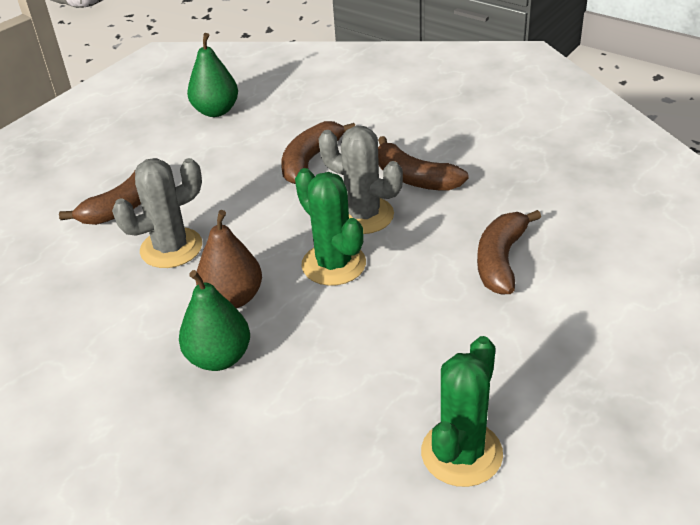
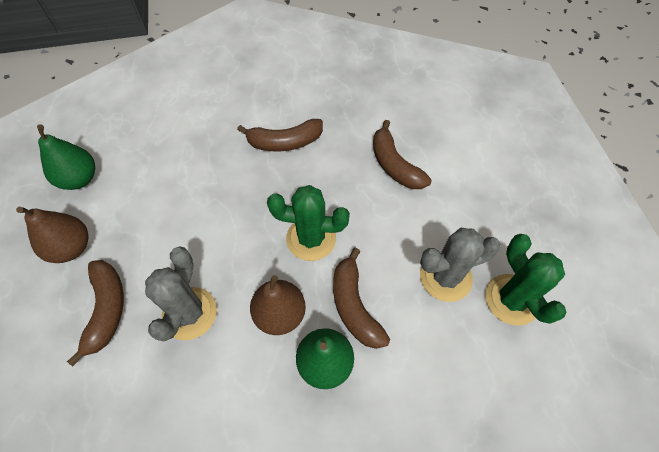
camera: 50 degrees left, 20 degrees up
brown banana [281,121,355,184] -> brown banana moved to [333,248,390,349]
grey cactus [318,126,403,234] -> grey cactus moved to [420,228,501,302]
none -> brown pear [16,207,88,263]

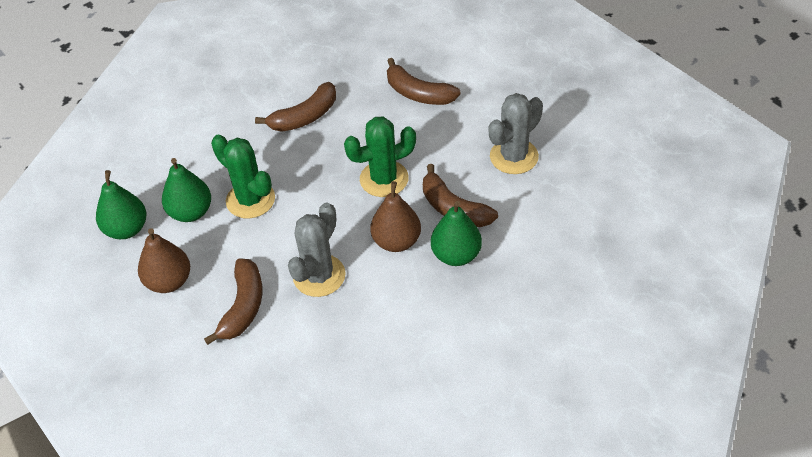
camera: 25 degrees left, 10 degrees down
brown banana [67,260,124,366] -> brown banana turned 45 degrees clockwise [204,258,262,345]
grey cactus [145,247,217,341] -> grey cactus turned 45 degrees clockwise [288,203,346,297]
green cactus [485,234,566,326] -> green cactus moved to [211,134,275,218]
none -> green pear [162,158,211,222]

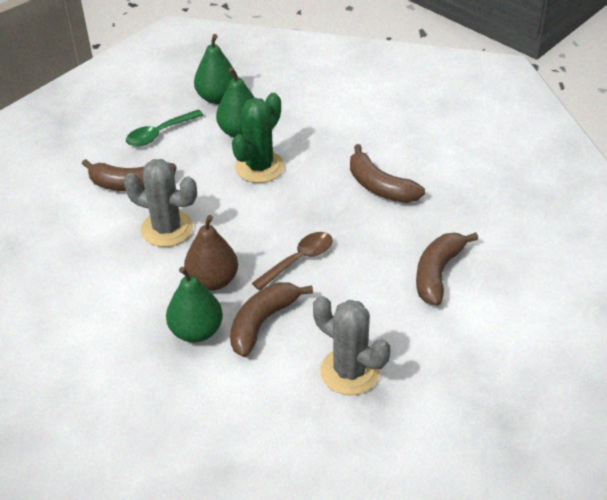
camera: 80 degrees right, 5 degrees down
brown pear [138,228,190,293] -> green spoon [126,110,204,146]
green cactus [344,117,416,197] -> brown spoon [252,232,333,291]

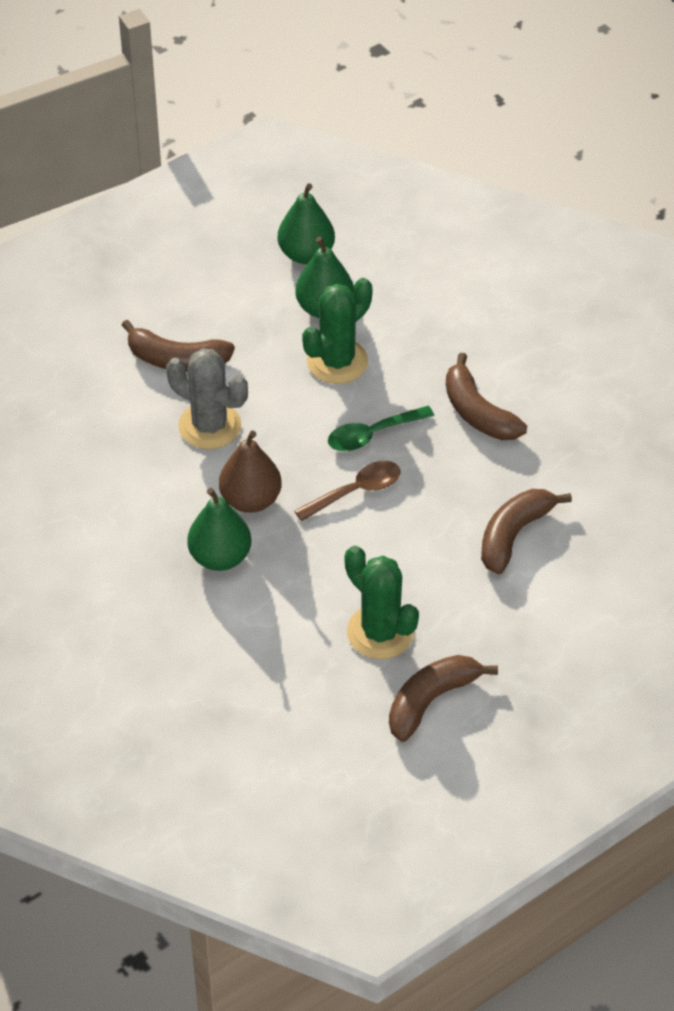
camera: 10 degrees right, 5 degrees up
green spoon [126,110,204,146] -> green spoon moved to [328,406,434,451]
brown banana [230,282,313,357] -> brown banana moved to [389,655,498,742]
grey cactus [313,296,390,395] -> green cactus [345,546,419,659]

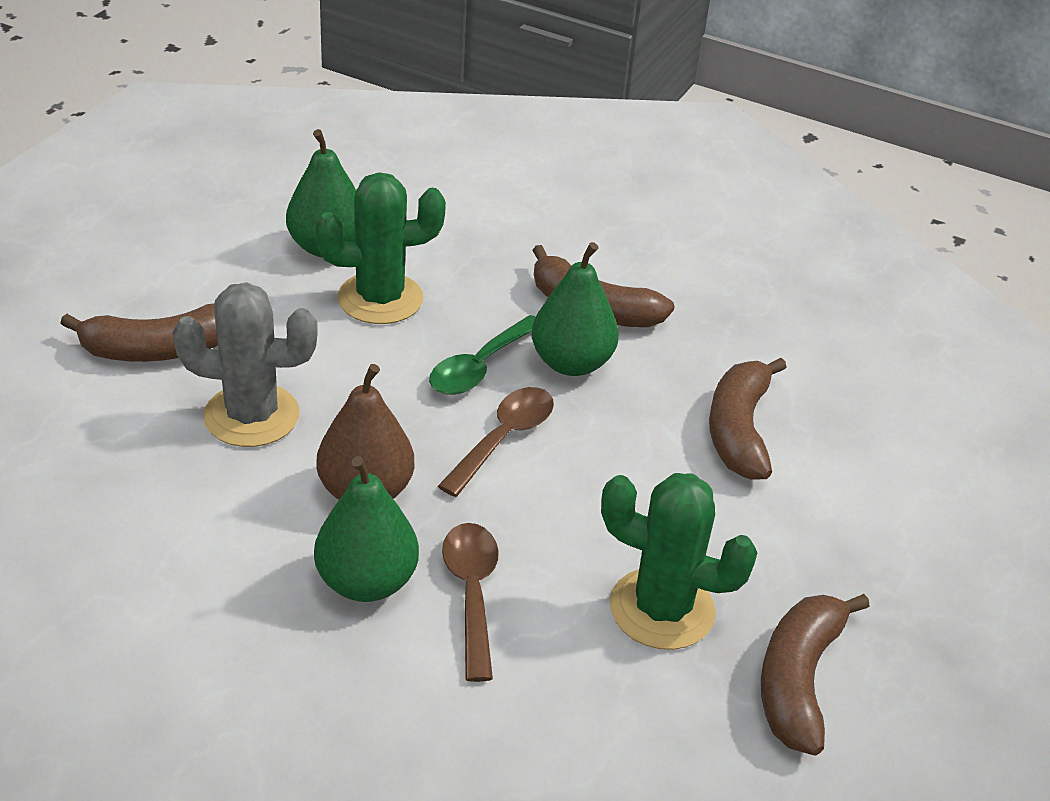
camera: 30 degrees left, 10 degrees down
green pear [278,183,335,264] -> green pear moved to [532,242,619,376]
green cactus [302,278,373,384] -> green cactus turned 60 degrees clockwise [315,172,446,324]
none -> brown spoon [442,523,499,682]

